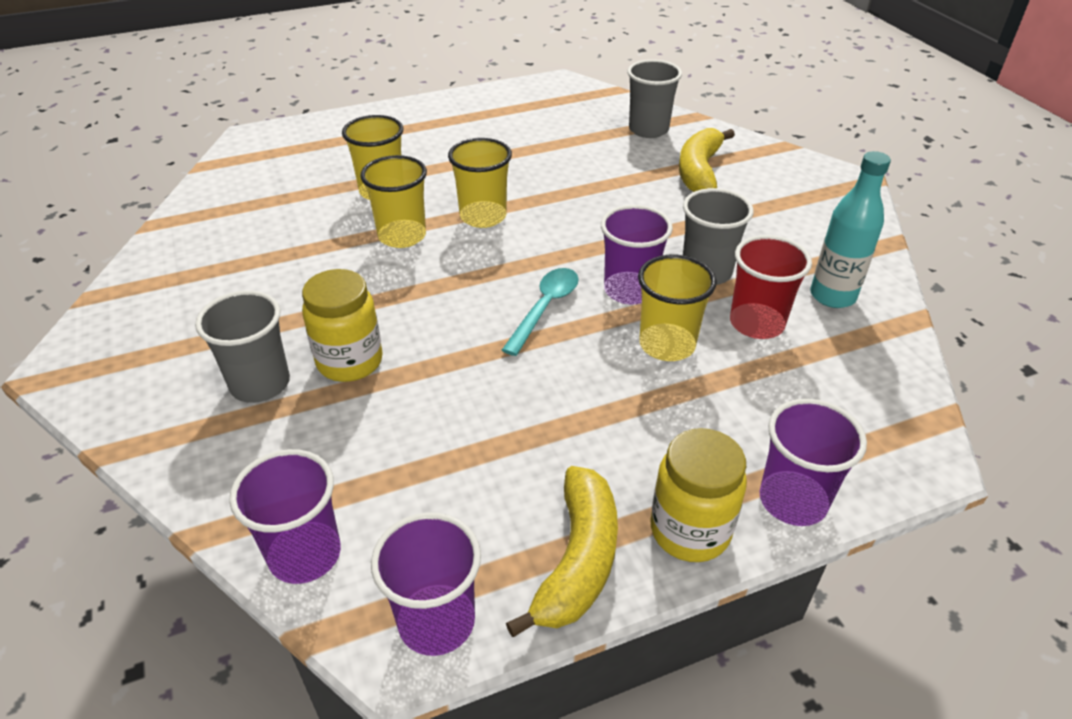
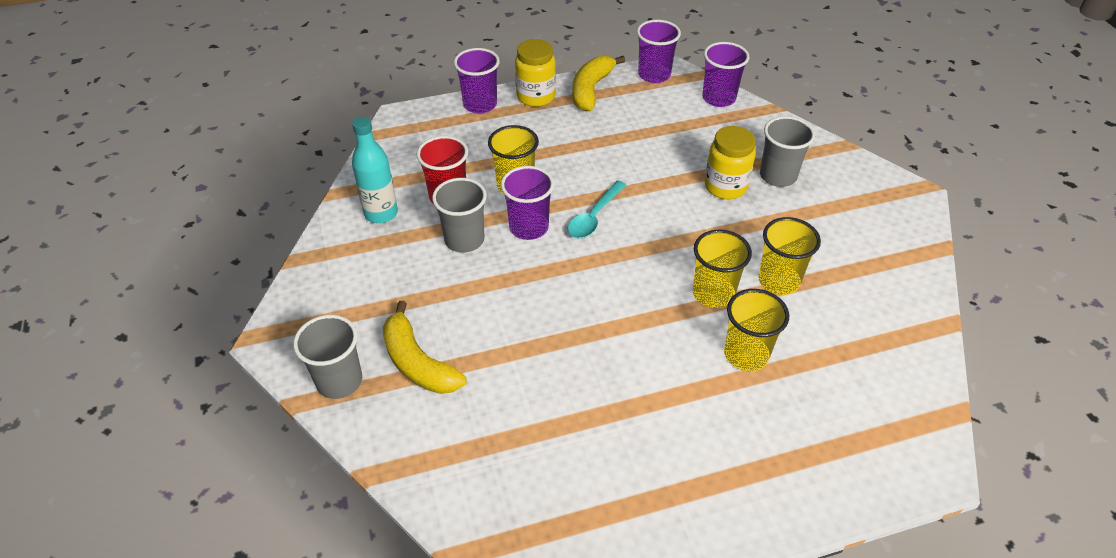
camera: 175 degrees left, 5 degrees up
yellow cup [448,138,512,228] -> yellow cup moved to [758,217,821,295]
grey cup [628,60,682,138] -> grey cup moved to [293,315,362,399]
yellow banana [679,128,735,192] -> yellow banana turned 120 degrees clockwise [383,301,467,394]

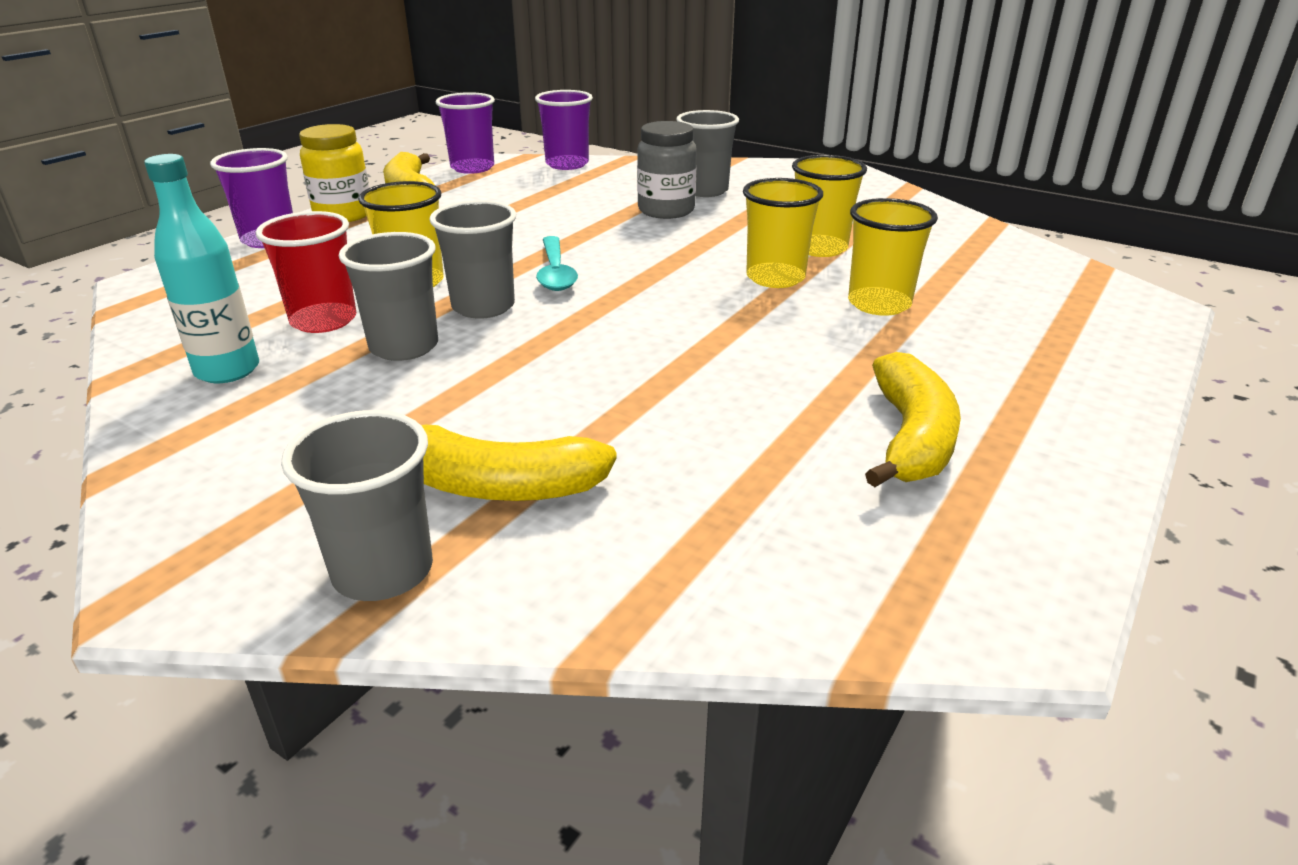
camera: 40 degrees left, 15 degrees down
purple cup [501,166,554,240] -> grey cup [429,200,516,319]
yellow jar [704,126,756,199] -> grey jar [637,121,697,219]
none -> yellow banana [865,352,961,487]

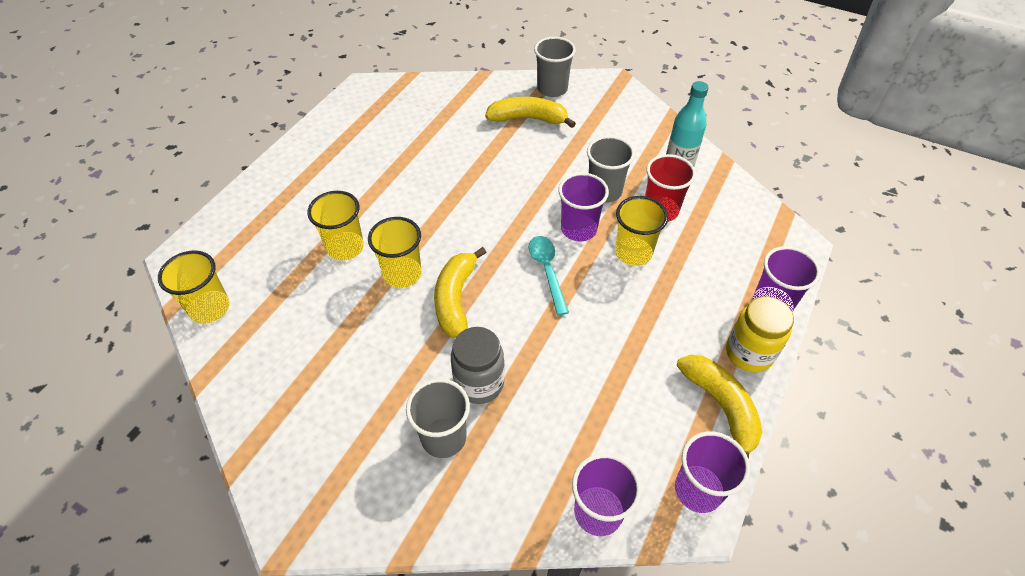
camera: 175 degrees right, 20 degrees up
grey cup [429,200,516,319] -> purple cup [558,173,609,241]
yellow cup [792,155,867,257] -> yellow cup moved to [158,250,230,324]
yellow banana [865,352,961,487] -> yellow banana moved to [434,247,487,338]

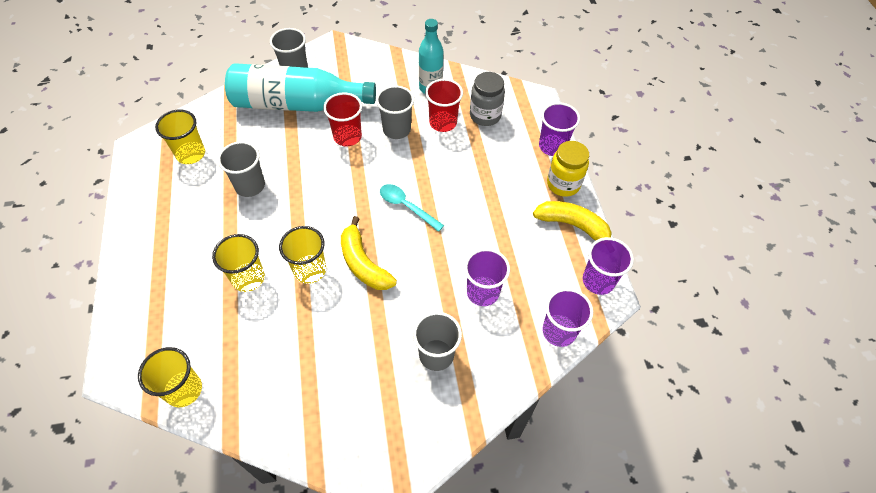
camera: 40 degrees left, 5 degrees up
grey jar [451,327,505,404] -> grey jar moved to [470,72,505,126]
yellow banana [485,97,576,128] -> turquoise bottle [225,63,376,112]
purple cup [558,173,609,241] -> purple cup moved to [464,248,510,306]
yellow cup [615,196,668,266] -> yellow cup moved to [155,110,205,164]
none -> grey cup [218,141,265,197]
none -> red cup [323,92,362,146]

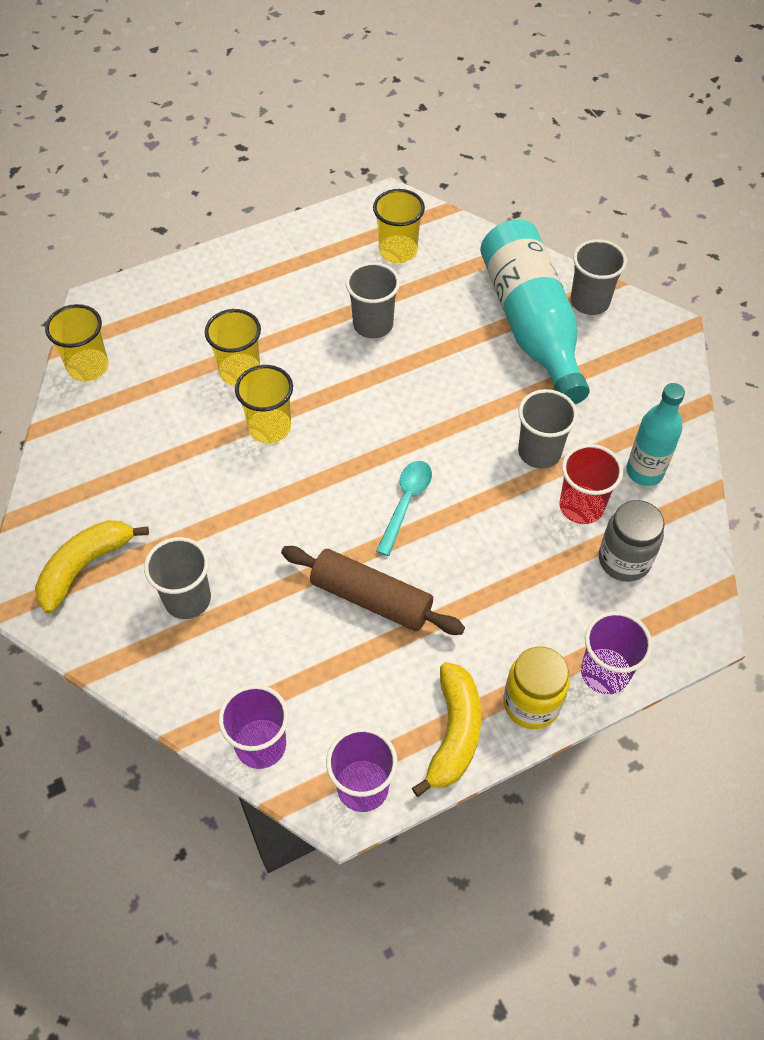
camera: 75 degrees right, 0 degrees up
red cup [323,92,362,146] -> none
yellow banana [341,216,397,290] -> yellow banana moved to [35,520,149,614]
purple cup [464,248,510,306] -> none
none -> brown rolling pin [281,546,465,635]

